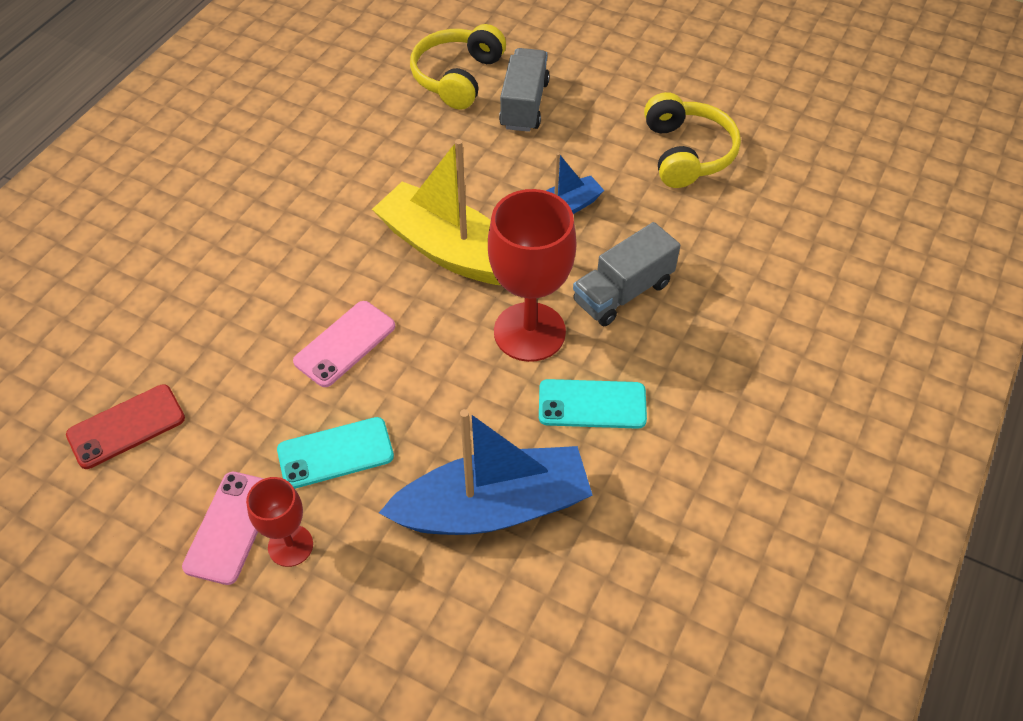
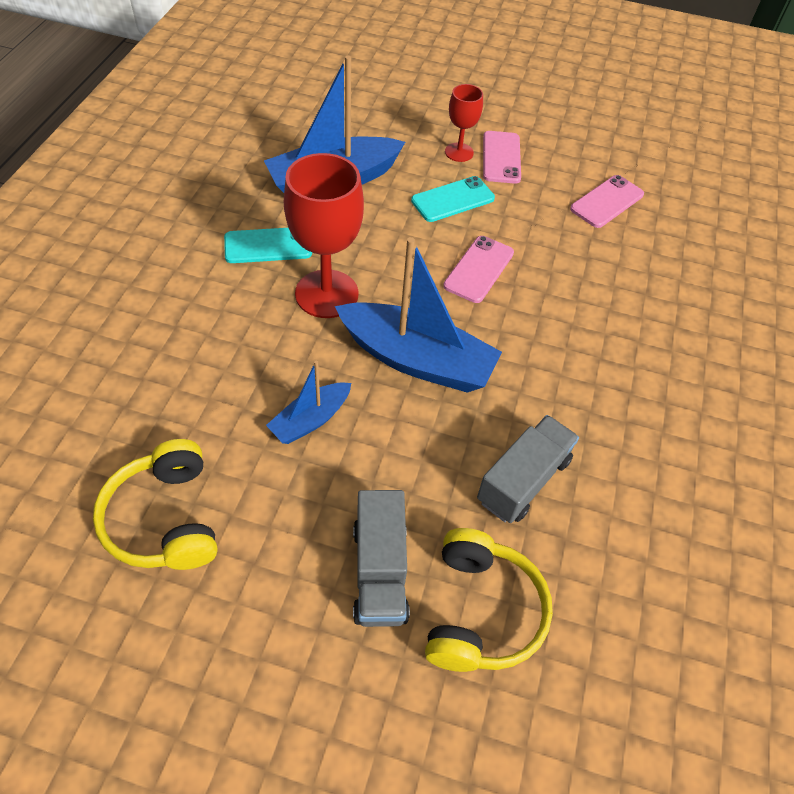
camera: 165 degrees right, 0 degrees up
red phone [66,384,185,469] -> pink phone [570,175,644,228]
yellow boat [372,139,501,285] -> blue boat [335,237,502,392]
grey truck [573,222,680,326] -> grey truck moved to [477,415,579,523]

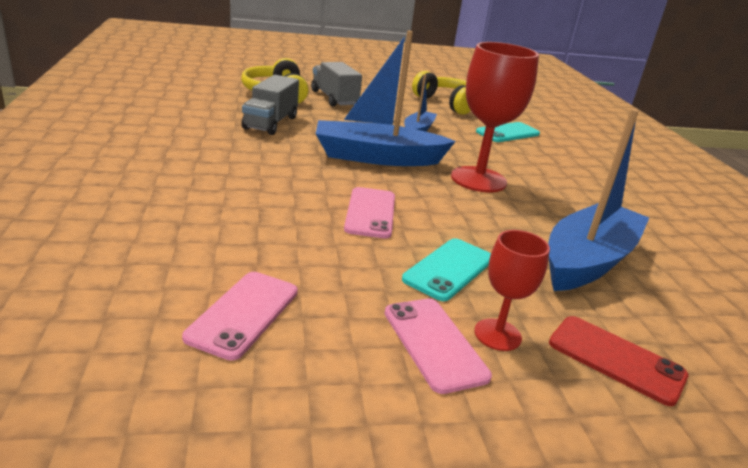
camera: 155 degrees right, 25 degrees down
turquoise phone [224,228,312,263] -> turquoise phone moved to [476,122,540,142]
none -> red phone [549,316,688,406]

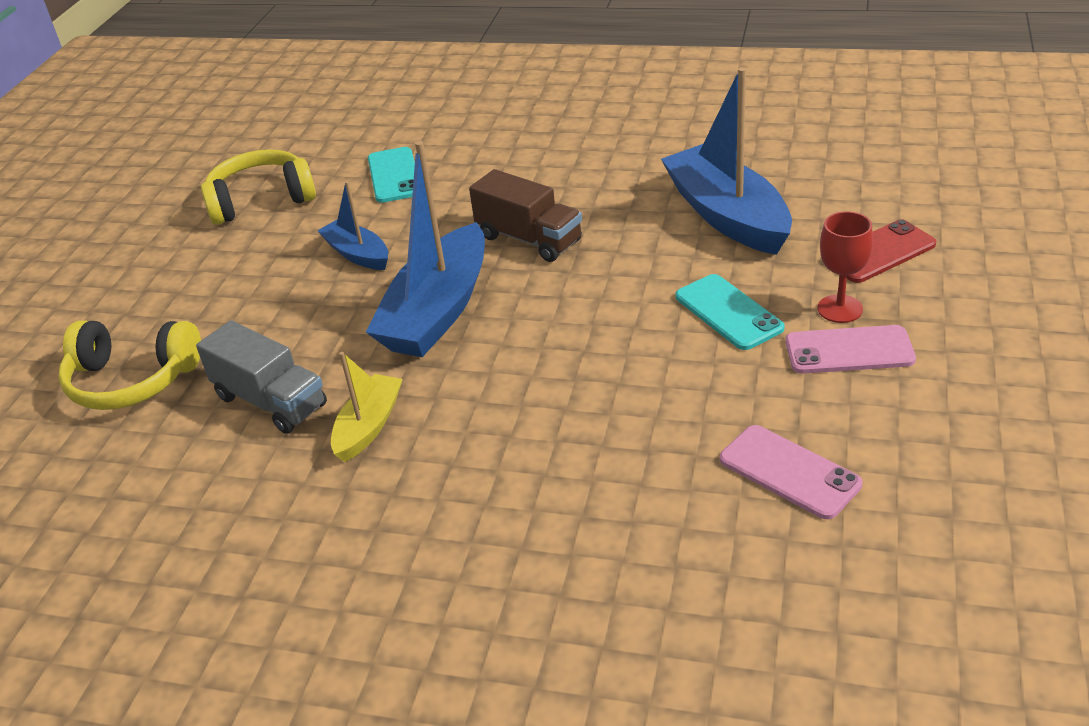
camera: 60 degrees left, 10 degrees up
grey truck [311,62,362,106] -> none
pink phone [344,187,395,238] -> none
red goblet [451,42,539,192] -> brown truck [469,169,582,262]
none -> yellow boat [331,352,403,462]

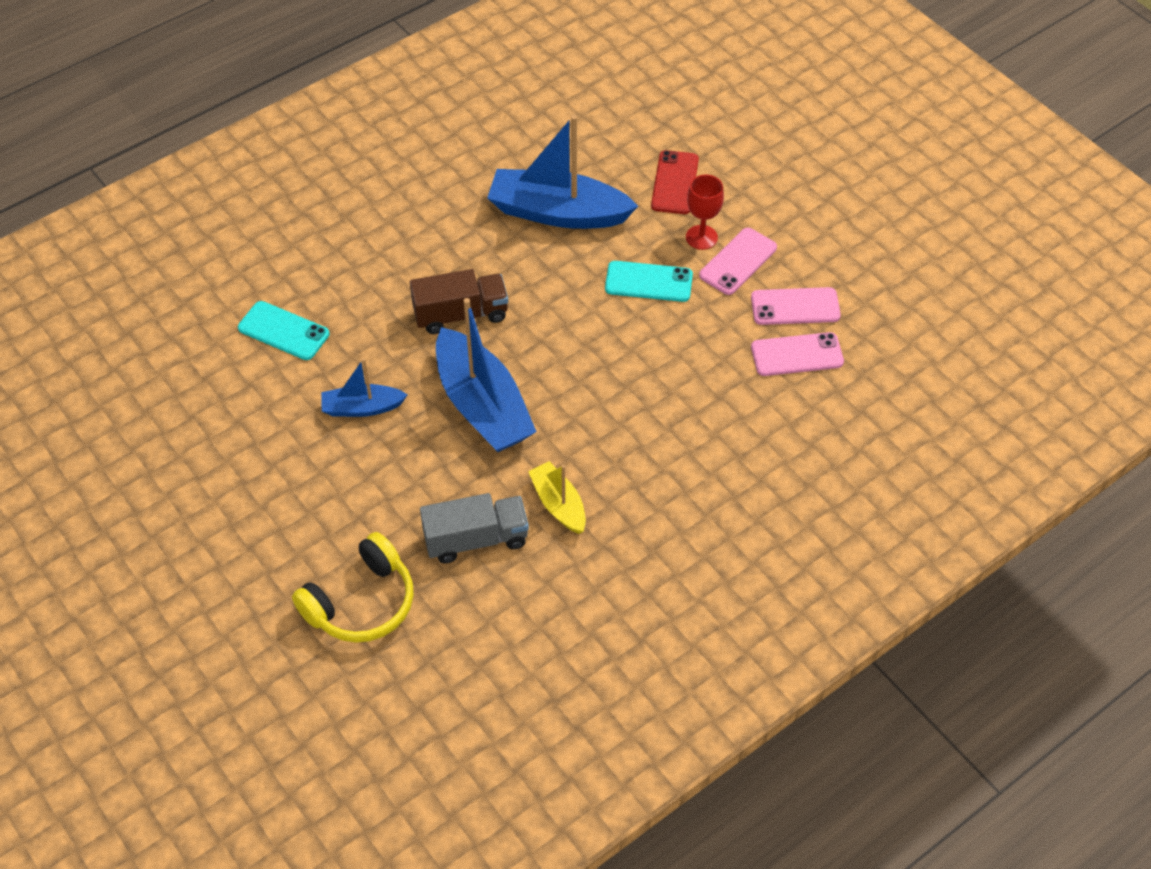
camera: 55 degrees left, 15 degrees up
yellow headphones [201,149,316,225] -> none
none -> pink phone [751,287,841,325]

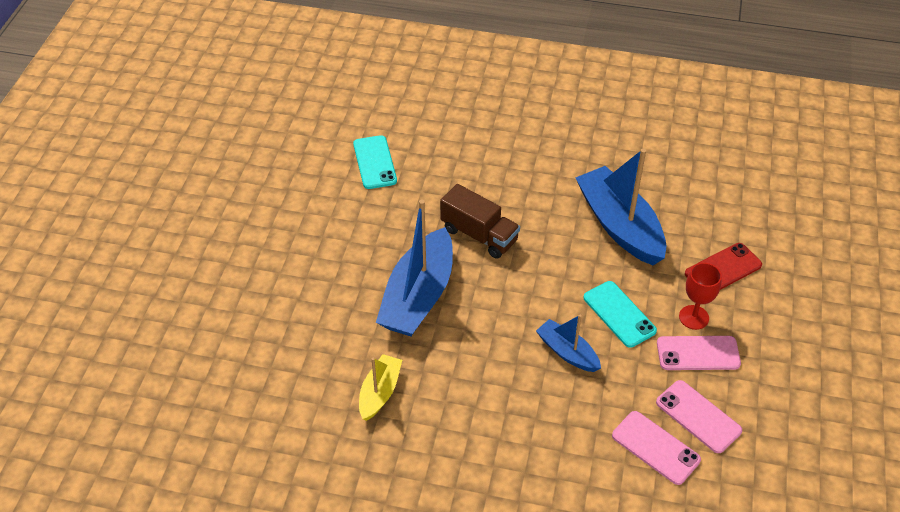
camera: 50 degrees right, 5 degrees down
yellow headphones [292,532,414,643] -> none
blue boat [321,359,408,417] -> blue boat moved to [536,315,601,372]
grey truck [420,493,529,563] -> none

